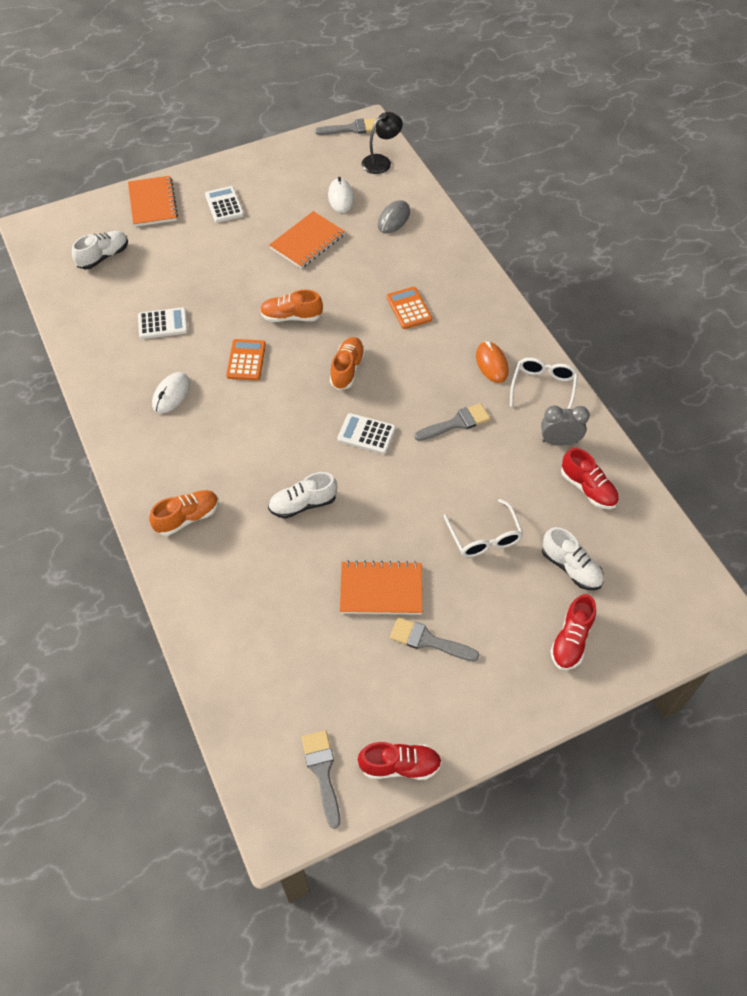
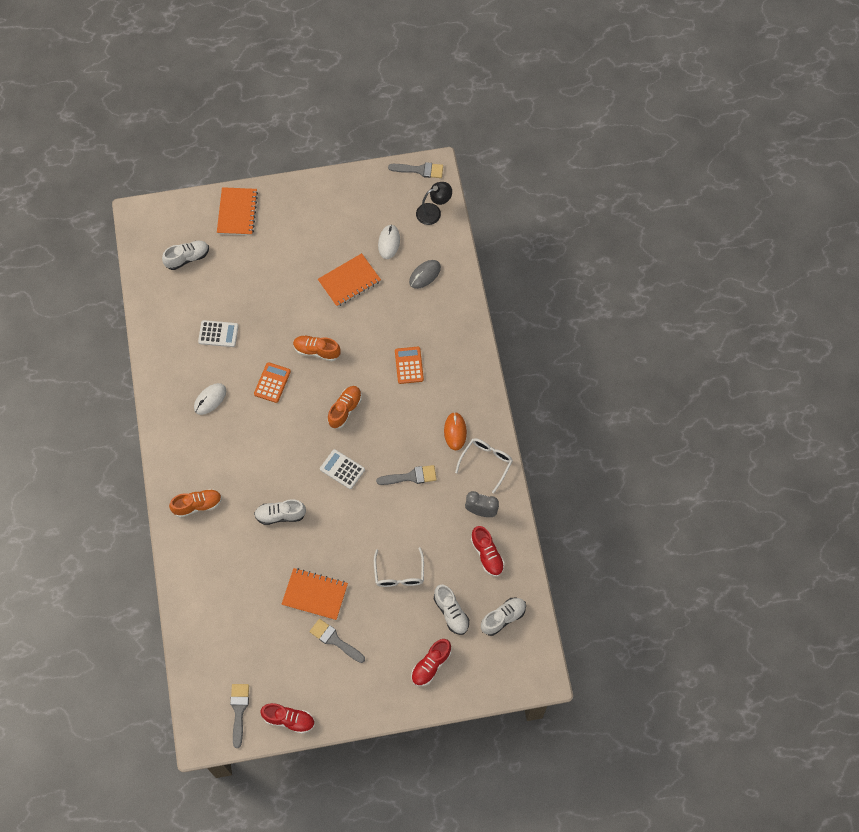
camera: 15 degrees right, 10 degrees up
white calculator [205,186,244,223] -> none
none -> white shoe [481,598,526,636]

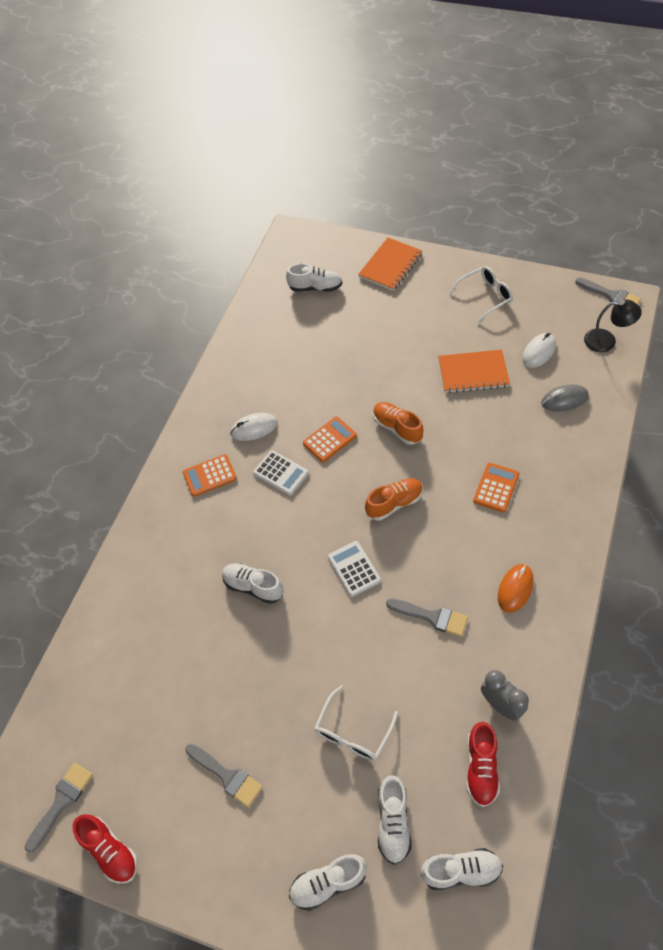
camera: 35 degrees right, 10 degrees down
orange shoe [169,489,222,518] -> none
white calculator [198,320,239,347] -> white calculator moved to [253,450,309,495]
orange notebook [281,568,348,620] -> none
grey brush [310,619,365,663] -> grey brush turned 150 degrees clockwise [185,743,263,808]
red shoe [411,639,451,686] -> white shoe [289,854,367,911]
white glasses [455,438,513,493] -> white glasses moved to [449,266,513,323]
none -> orange calculator [183,454,237,497]

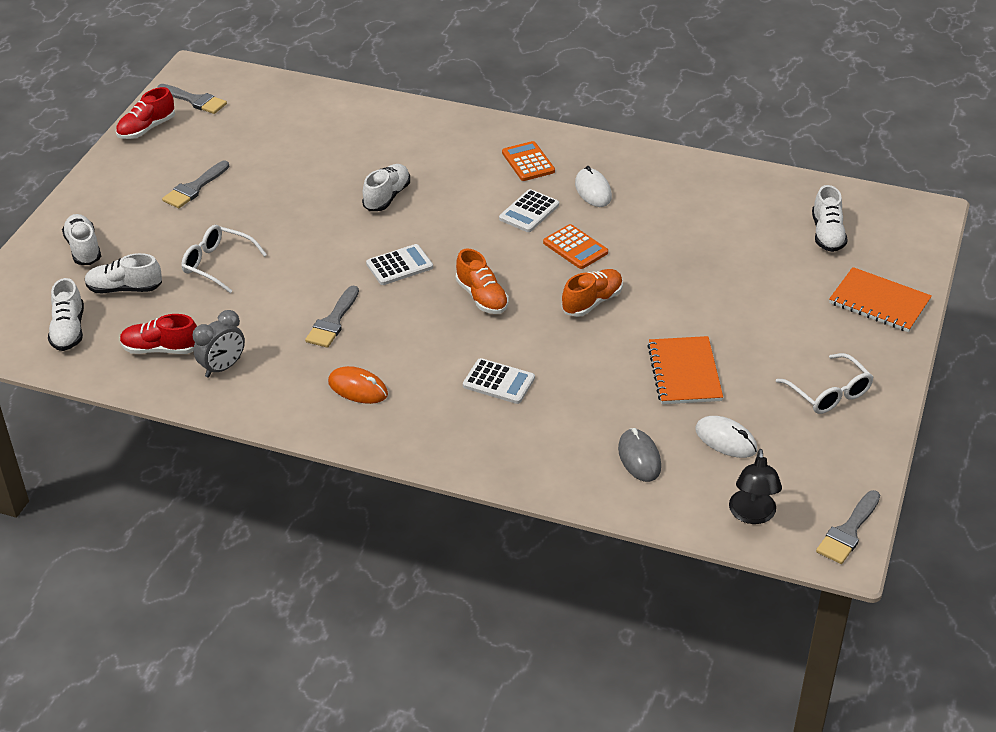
camera: 85 degrees right, 15 degrees down
orange calculator [473,463,519,513] -> white calculator [463,358,535,404]

